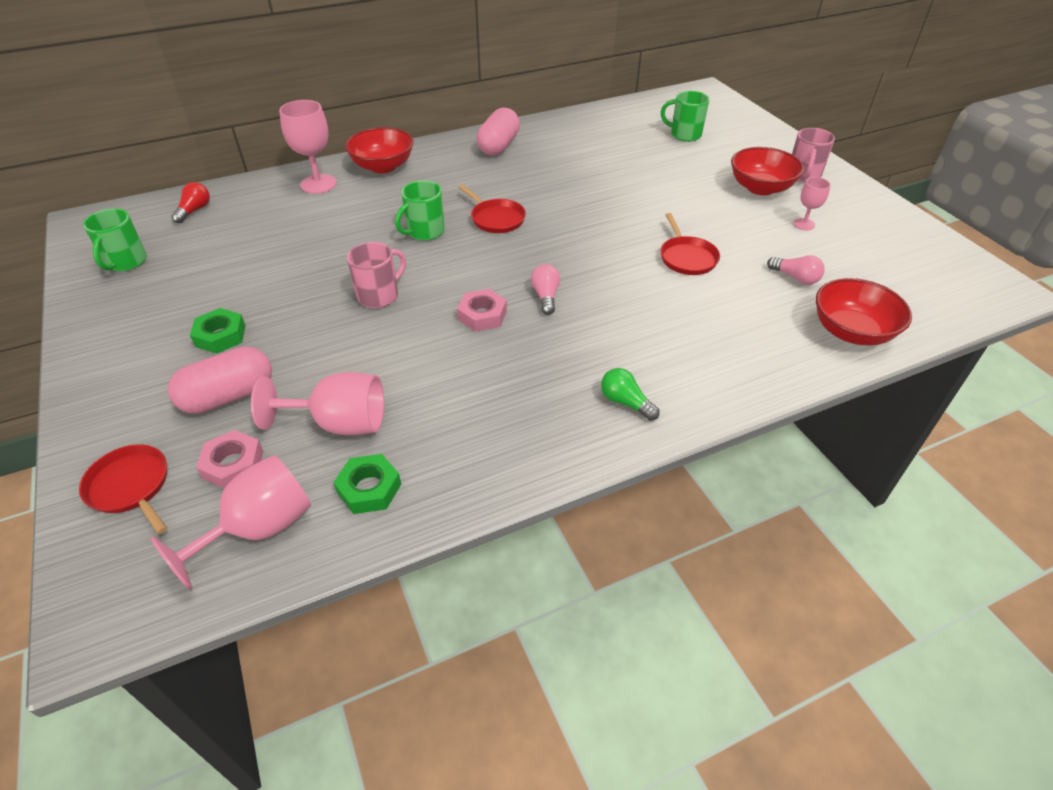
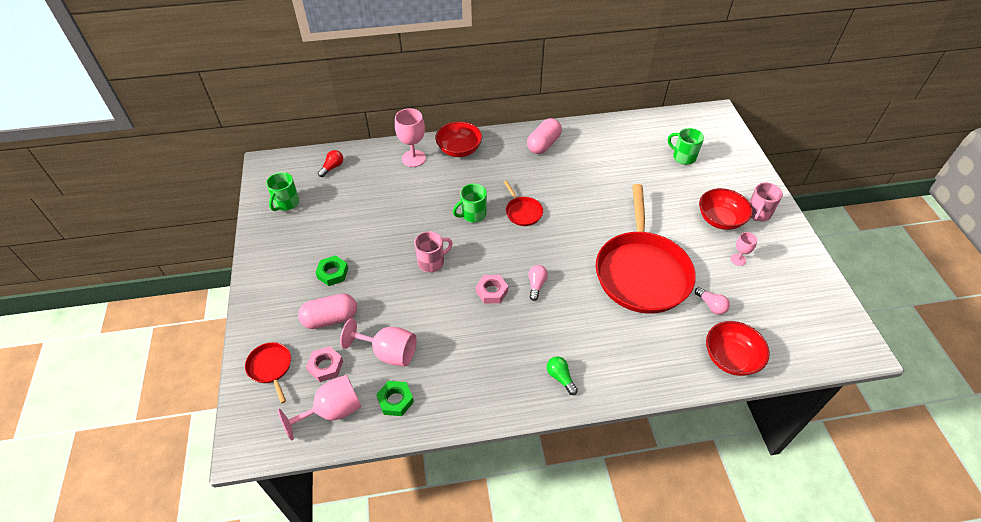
camera: 15 degrees right, 5 degrees up
red pan [660,213,720,275] -> red pan [596,184,696,314], size x2.39

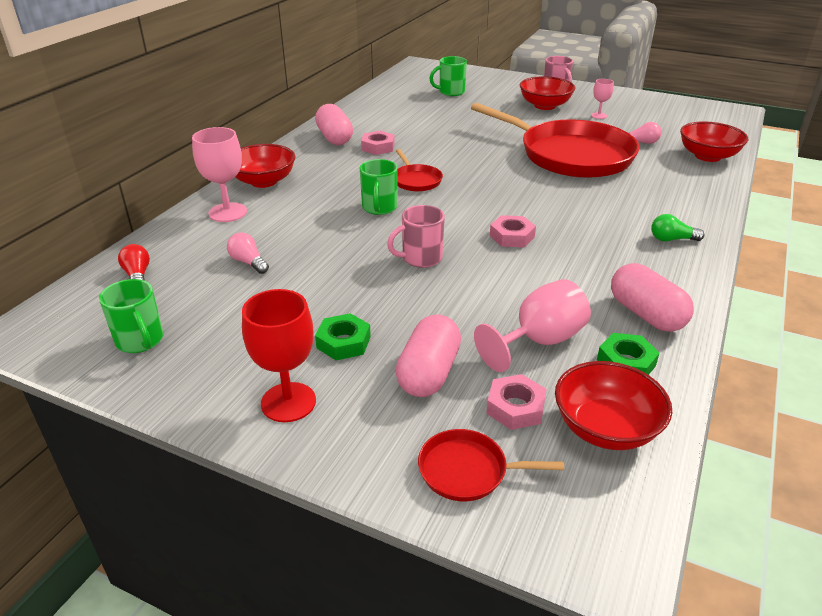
camera: 55 degrees left, 15 degrees down
pink goblet [278,375,361,440] -> red bowl [555,361,672,450]
pink mug [414,231,453,272] -> pink mug turned 120 degrees counterclockwise [387,205,445,268]
red pan [504,181,543,226] -> red pan turned 60 degrees clockwise [396,149,443,191]
pink light bulb [528,265,548,301] -> pink light bulb moved to [227,232,269,274]
none -> red goblet [242,289,316,422]
none -> pink nut [361,131,395,155]
none -> pink capsule [611,263,694,332]

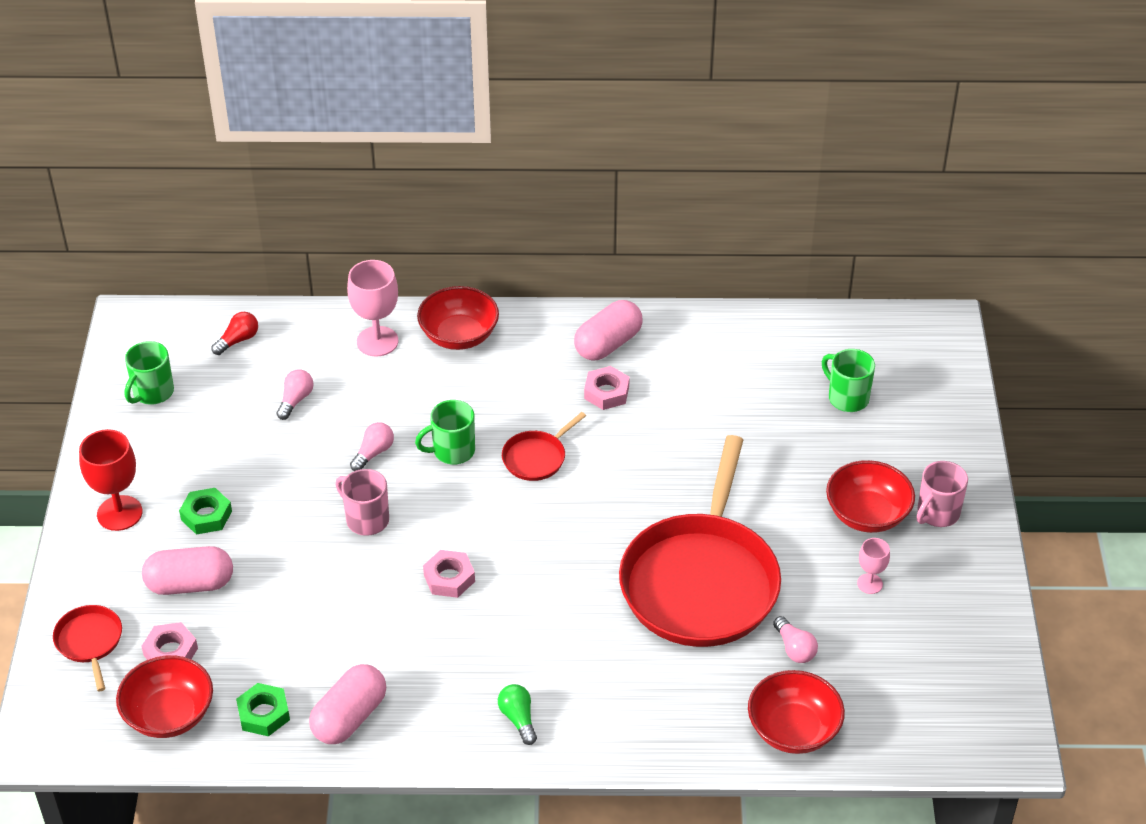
camera: 65 degrees right, 10 degrees up
pink goblet [474,279,591,372] -> none
none -> pink light bulb [350,422,394,471]

